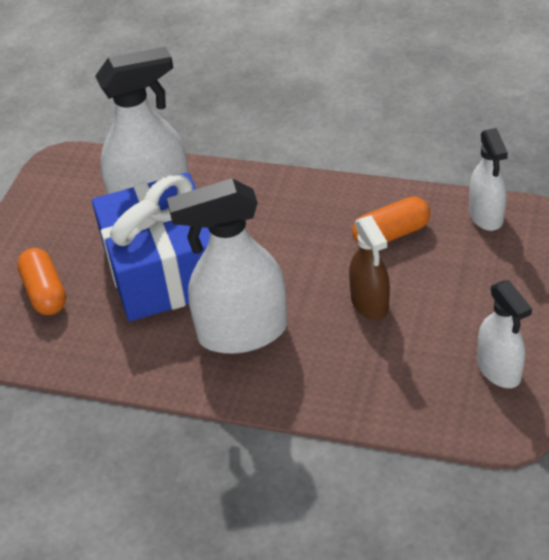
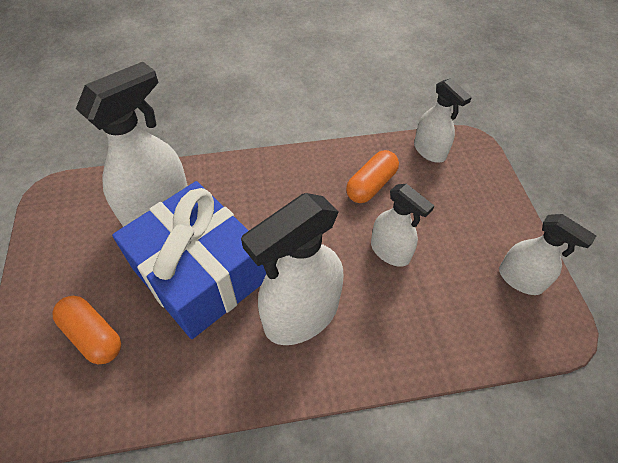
camera: 30 degrees left, 10 degrees up
brown spray bottle [349,215,390,320] -> white spray bottle [371,183,434,267]

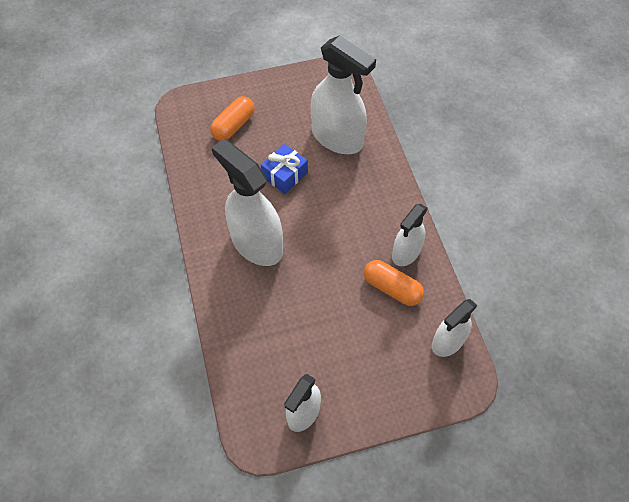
camera: 85 degrees right, 5 degrees up
blue gift [112,181,266,339] -> blue gift [261,144,308,194], size x0.45
white spray bottle [371,183,434,267] -> white spray bottle moved to [392,203,428,266]

